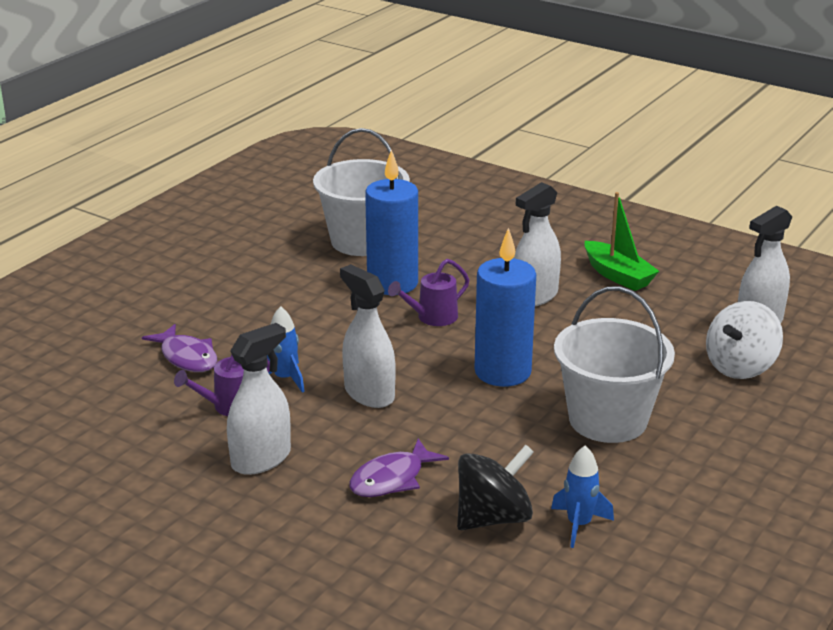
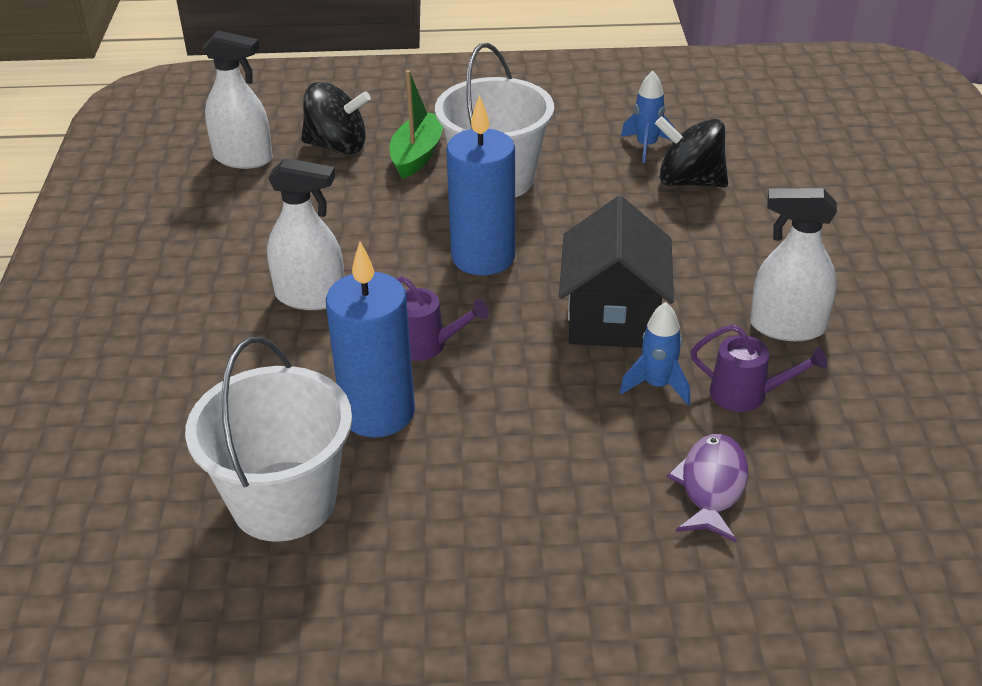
camera: 125 degrees left, 10 degrees up
white spray bottle [340,264,396,408] -> black house [559,196,674,348]
purple fish [349,438,449,497] -> none
green boat [585,192,659,291] -> green boat moved to [390,70,443,179]
white spinning top [706,301,783,379] -> black spinning top [301,82,371,155]

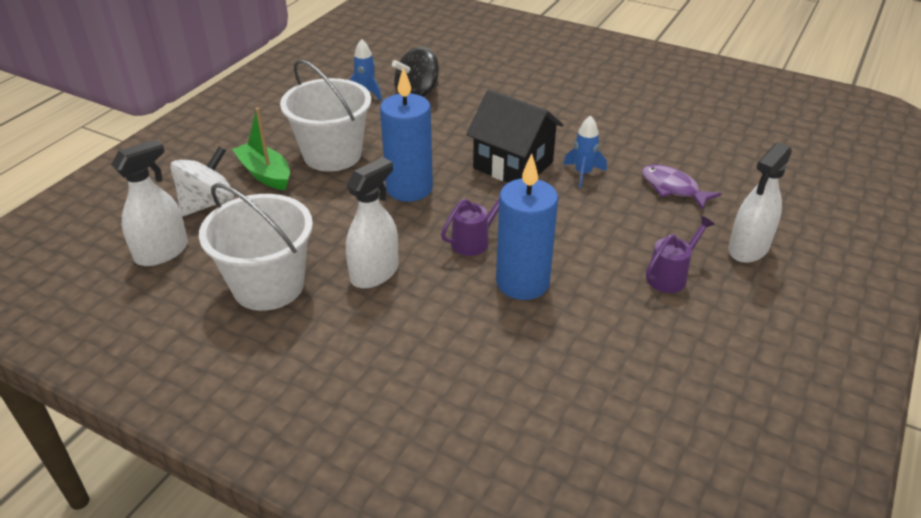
camera: 60 degrees left, 0 degrees up
white bucket [185,337,352,542] -> white bucket moved to [199,183,313,311]
black spinning top [301,82,371,155] -> white spinning top [170,147,234,216]
purple watering can [691,324,827,412] -> purple watering can moved to [646,216,715,293]
white spray bottle [750,188,837,341] -> white spray bottle moved to [728,142,792,263]

